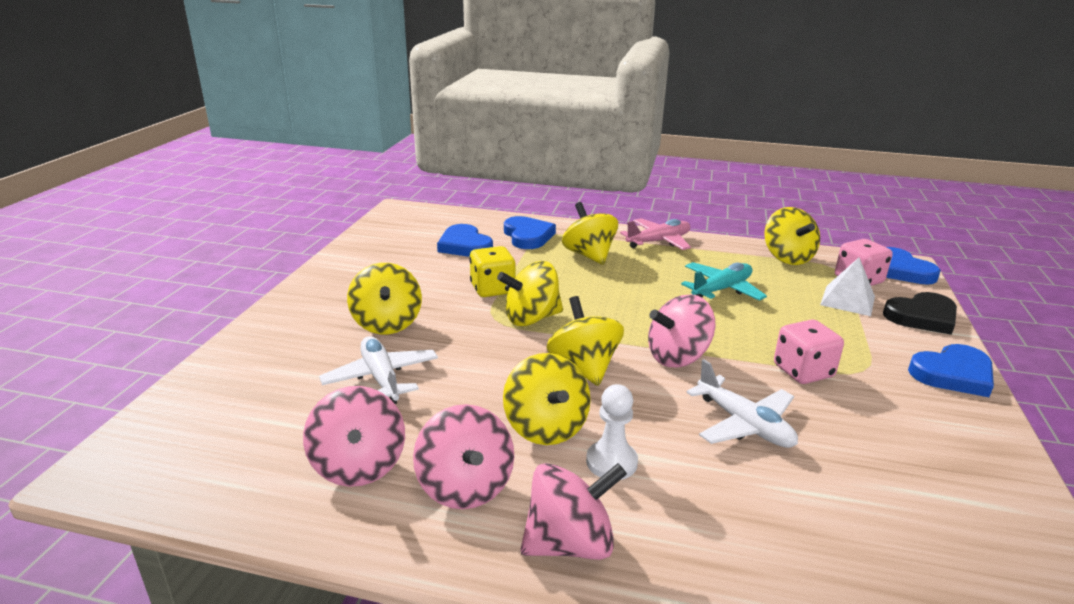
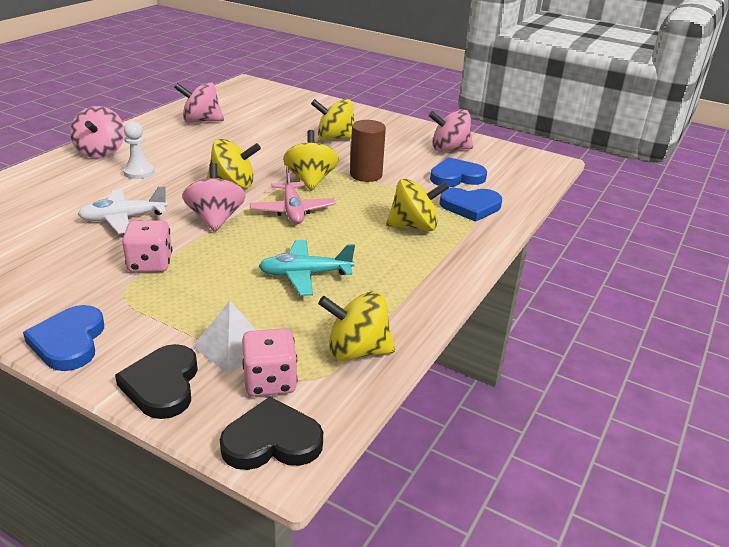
camera: 105 degrees right, 5 degrees up
white plane [319,336,438,404] -> none
pink spinning top [413,404,514,509] -> pink spinning top moved to [428,109,473,152]
yellow dice [469,246,515,297] -> brown cylinder [350,120,386,182]
yellow spinning top [503,353,591,445] -> none
pink plane [620,218,691,250] -> pink plane moved to [250,166,336,224]
turquoise plane [681,262,767,301] -> turquoise plane turned 105 degrees clockwise [259,240,355,296]
blue heart [886,247,941,285] -> black heart [220,397,323,470]

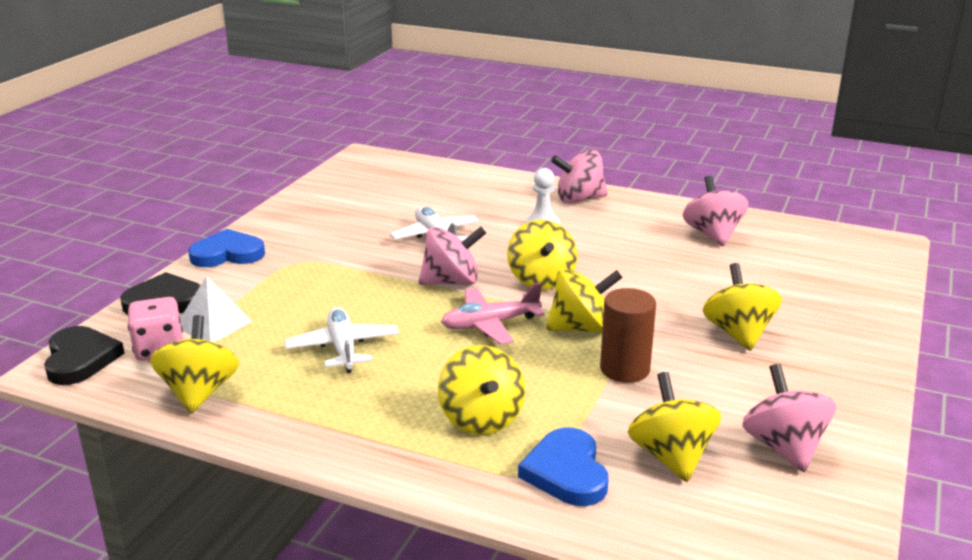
camera: 85 degrees right, 5 degrees down
pink dice [122,220,172,272] -> none
turquoise plane [259,240,355,296] -> white plane [284,307,399,373]
blue heart [430,157,487,187] -> yellow spinning top [628,372,721,482]

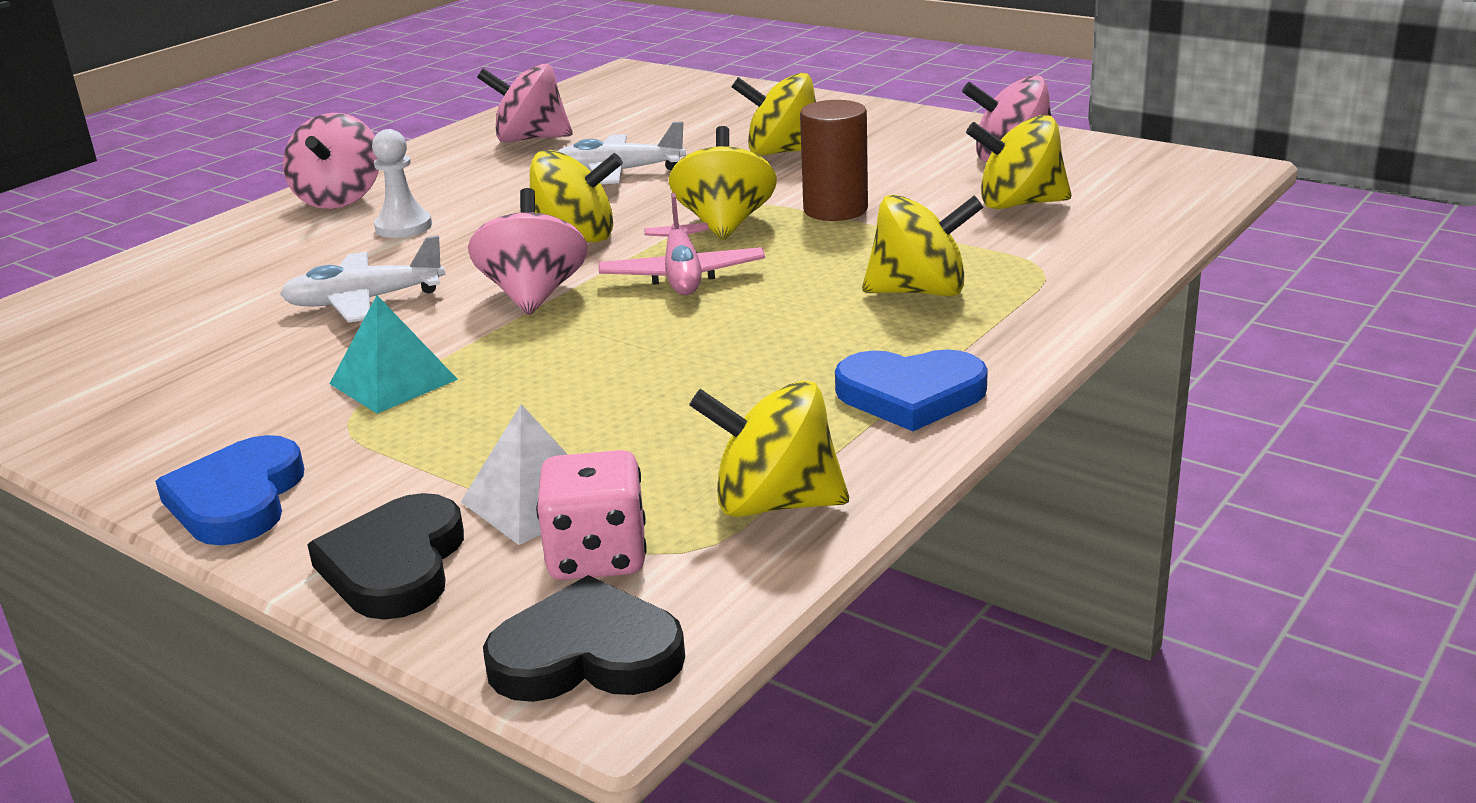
camera: 75 degrees left, 0 degrees up
white plane [284,307,399,373] -> white plane moved to [558,121,686,184]
blue heart [518,428,608,506] -> blue heart moved to [835,349,988,431]
none -> turquoise pyramid [329,295,458,414]

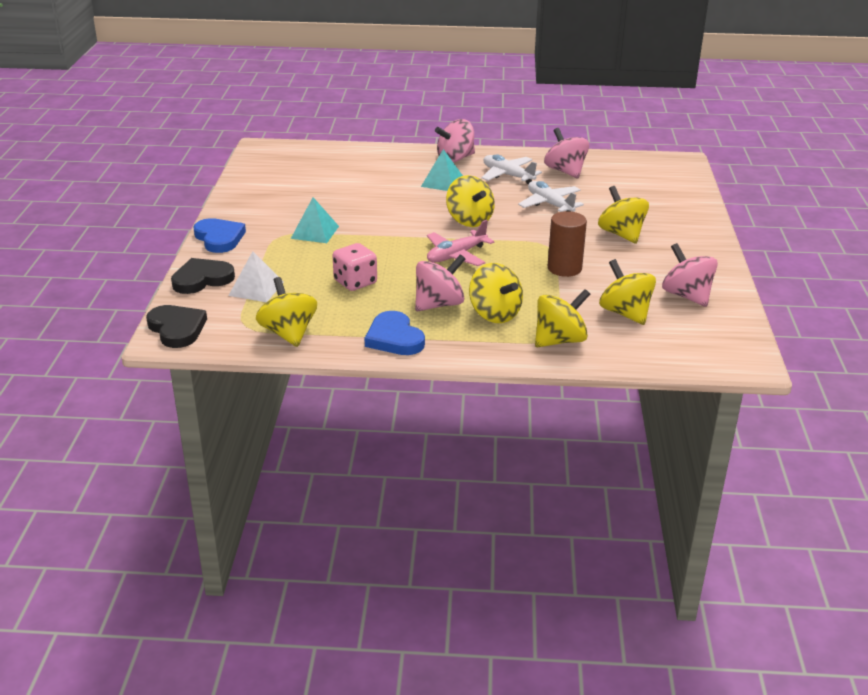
camera: 55 degrees right, 5 degrees up
blue heart [155,435,304,545] -> blue heart turned 90 degrees clockwise [193,218,246,253]
white plane [280,235,445,323] -> white plane moved to [481,154,542,184]
white pawn [372,129,432,238] -> turquoise pyramid [421,149,463,191]
pink spinning top [468,188,588,315] -> pink spinning top moved to [415,254,465,311]
pink dice [536,450,647,580] -> pink dice moved to [332,243,377,291]
yellow spinning top [669,126,777,240] -> yellow spinning top moved to [535,289,591,347]

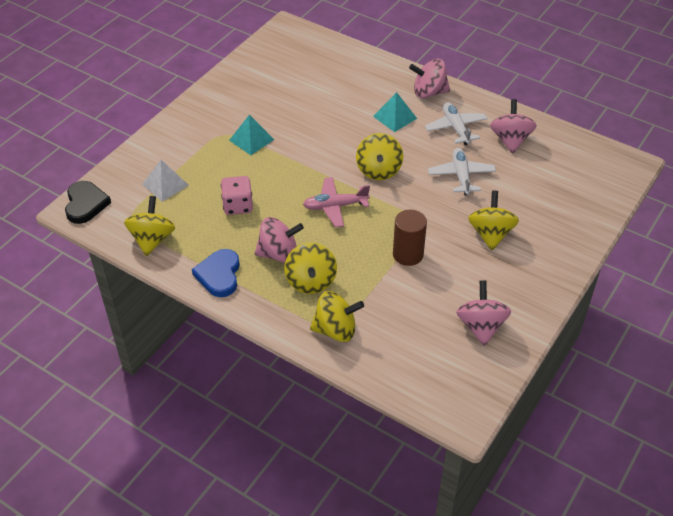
camera: 30 degrees right, 15 degrees up
black heart [171,258,235,294] -> none
blue heart [193,218,246,253] -> none
yellow spinning top [599,259,656,325] -> none

